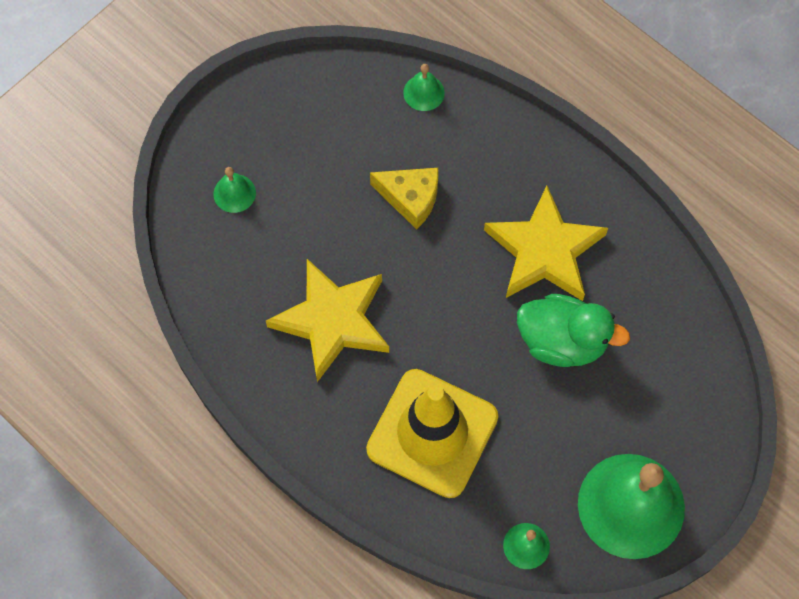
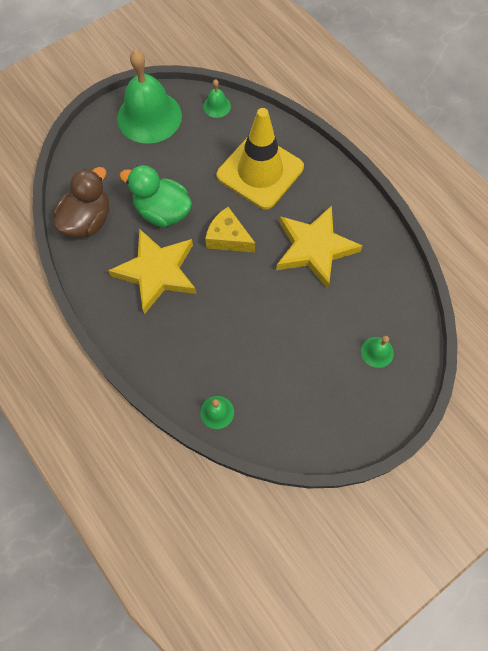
camera: 170 degrees left, 0 degrees up
yellow cheese [370,168,438,230] -> yellow cheese moved to [205,207,255,252]
none -> brown duck [54,167,109,238]

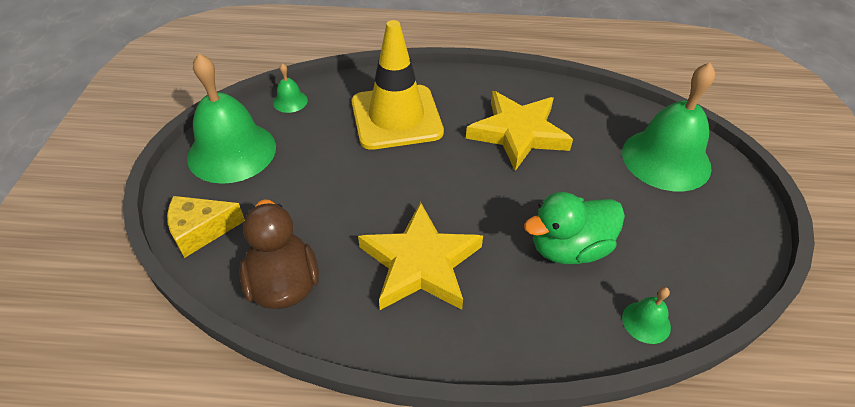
camera: 50 degrees left, 20 degrees down
green duck [120,165,192,227] -> green duck moved to [524,192,625,264]
yellow cheese [205,207,255,252] -> yellow cheese moved to [167,196,245,258]
green bell [361,336,394,368] -> green bell [622,62,715,192], size x2.31

